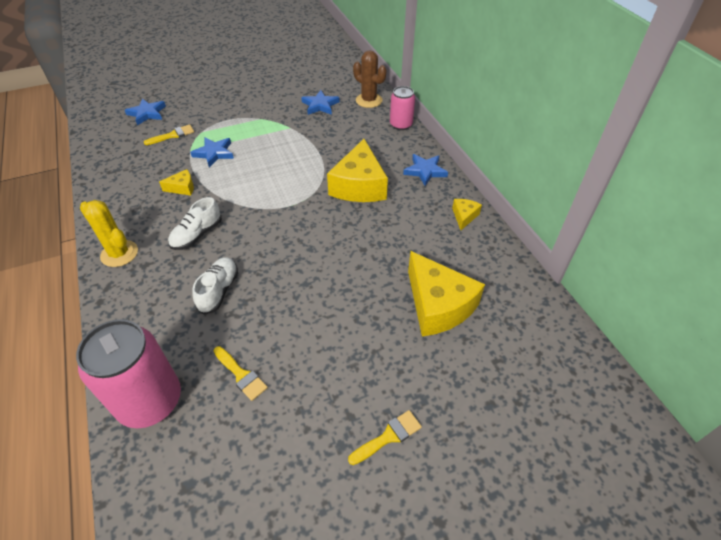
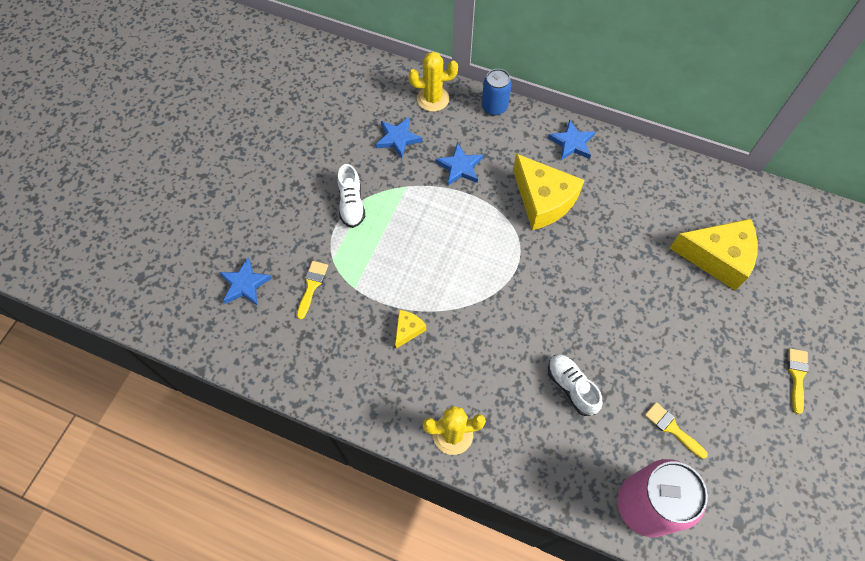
camera: 45 degrees left, 15 degrees up
white shoe [168,197,222,250] -> white shoe moved to [337,164,365,228]
blue star [190,137,234,167] -> blue star moved to [436,143,483,185]
yellow brush [214,346,268,401] -> yellow brush turned 135 degrees counterclockwise [645,402,708,459]
brown cactus [353,50,387,108] -> yellow cactus [408,52,458,112]
pink can [390,86,415,130] -> blue can [482,69,512,116]
yellow cheese [452,199,482,230] -> none

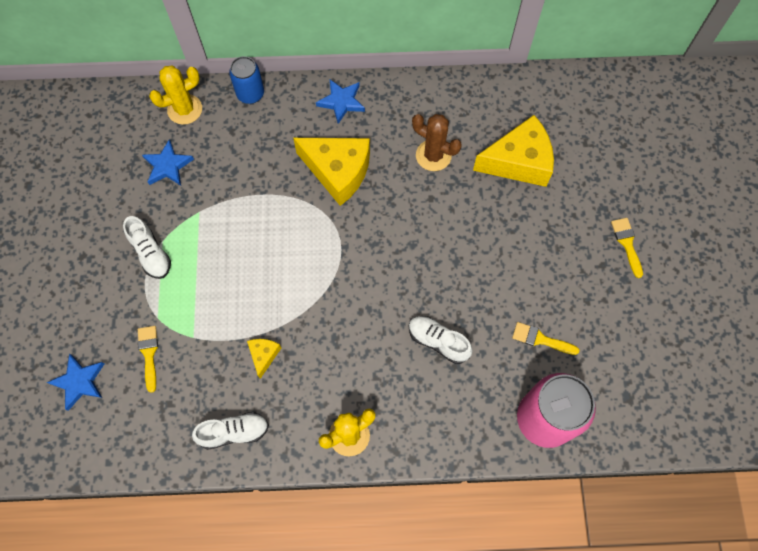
camera: 25 degrees left, 5 degrees up
blue star [436,143,483,185] -> none
none -> white shoe [192,412,269,450]
none -> brown cactus [412,114,462,171]

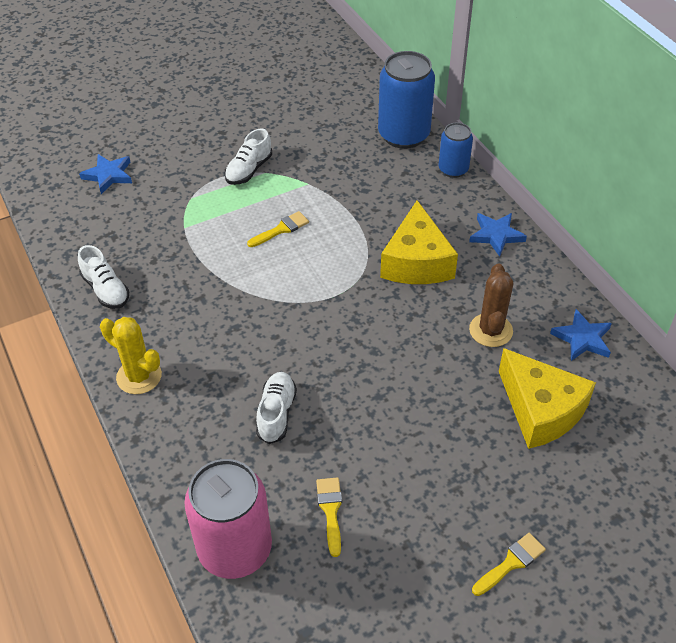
camera: 65 degrees right, 20 degrees down
yellow brush [138,326,158,392] -> yellow brush moved to [247,211,309,247]
blue star [142,139,194,185] -> blue star moved to [550,309,612,361]
yellow cactus [149,66,202,125] -> blue can [378,51,435,149]
yellow cheese [247,339,281,379] -> none

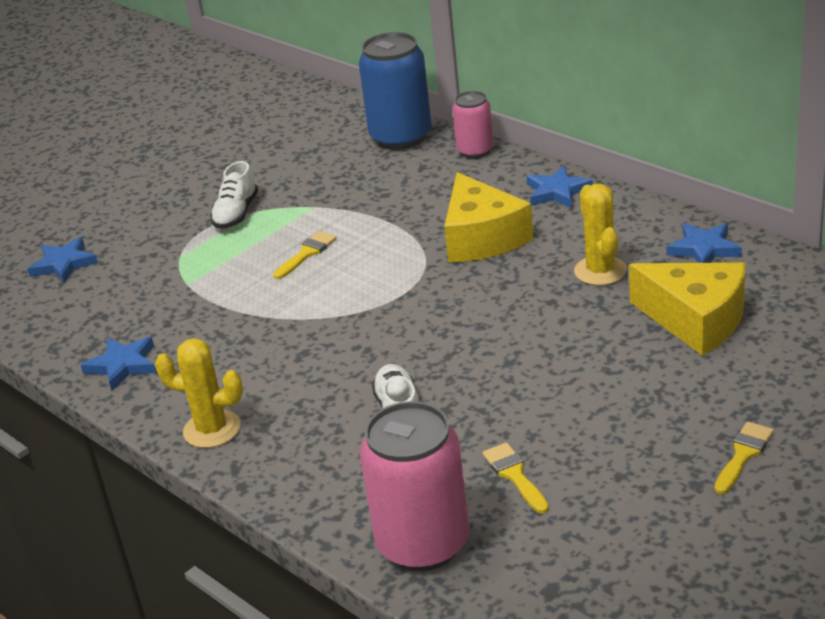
camera: 15 degrees left, 15 degrees down
white shoe [78,245,129,309] -> blue star [81,337,156,391]
blue can [439,122,473,178] -> pink can [453,91,493,158]
brown cactus [469,263,513,347] -> yellow cactus [574,184,627,285]

